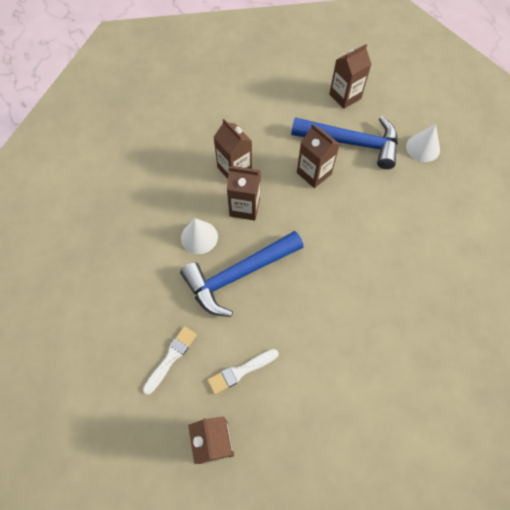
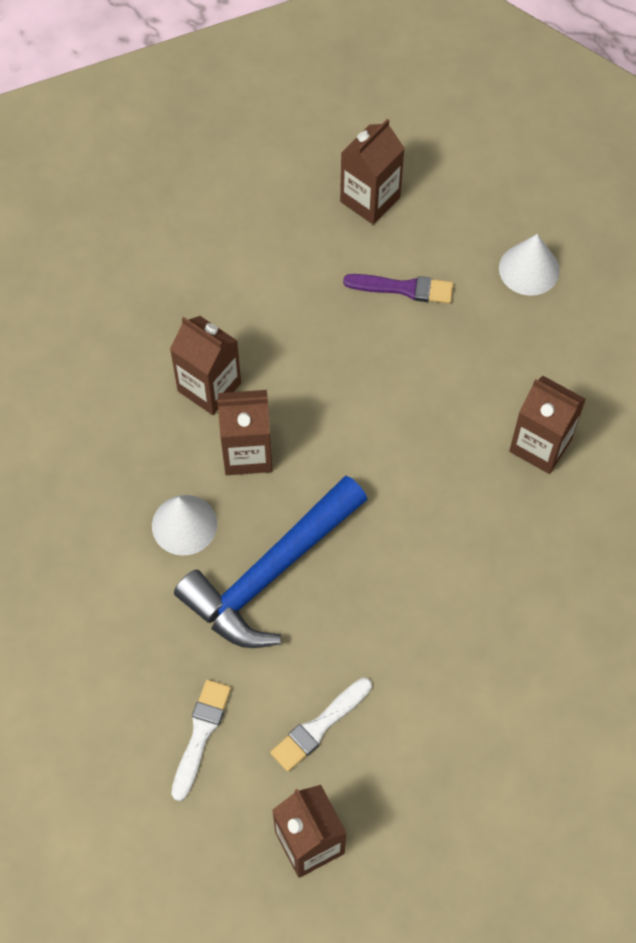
camera: 15 degrees left, 0 degrees up
blue hammer [291,117,398,169] -> purple brush [343,274,454,304]
brown carton [297,124,340,188] -> brown carton moved to [509,376,586,474]

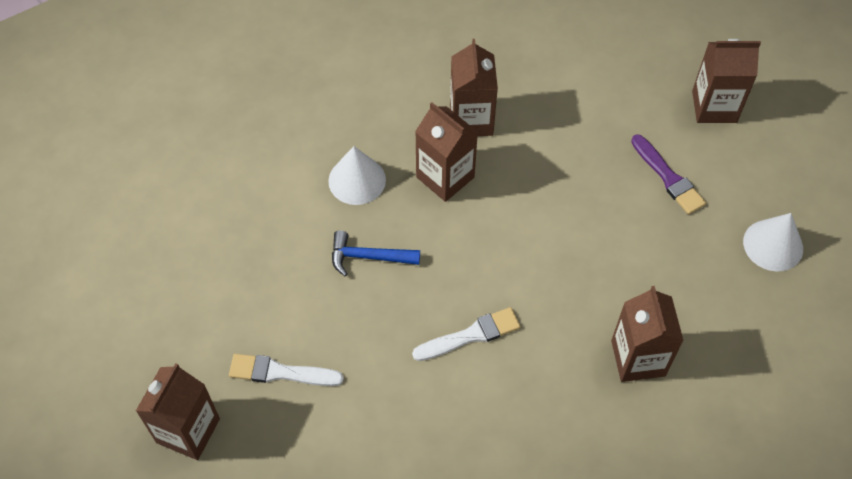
camera: 50 degrees right, 5 degrees down
white brush [171,679,231,801] -> white brush moved to [412,307,521,361]
blue hammer [174,476,368,648] -> blue hammer [332,231,420,276], size x0.47

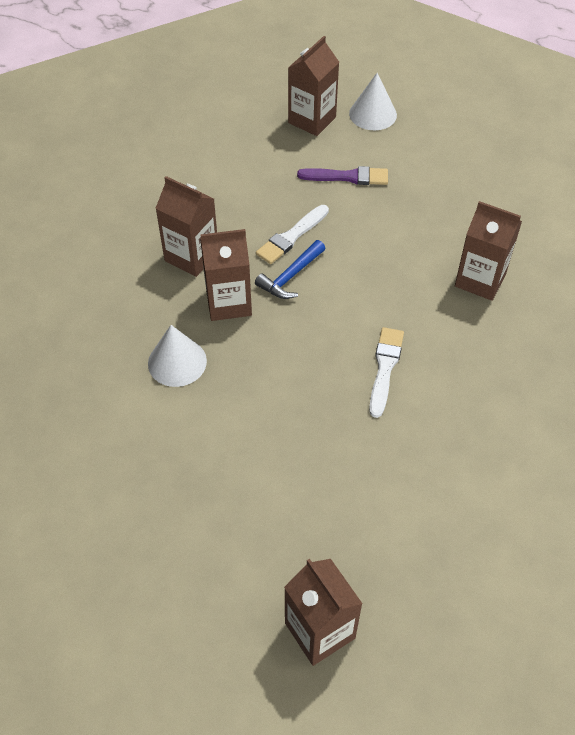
camera: 55 degrees left, 5 degrees down
white brush [229,354,344,386] -> white brush moved to [256,205,329,264]
blue hammer [332,231,420,276] -> blue hammer moved to [255,240,326,299]
white cone [743,213,803,271] -> white cone moved to [349,73,397,130]

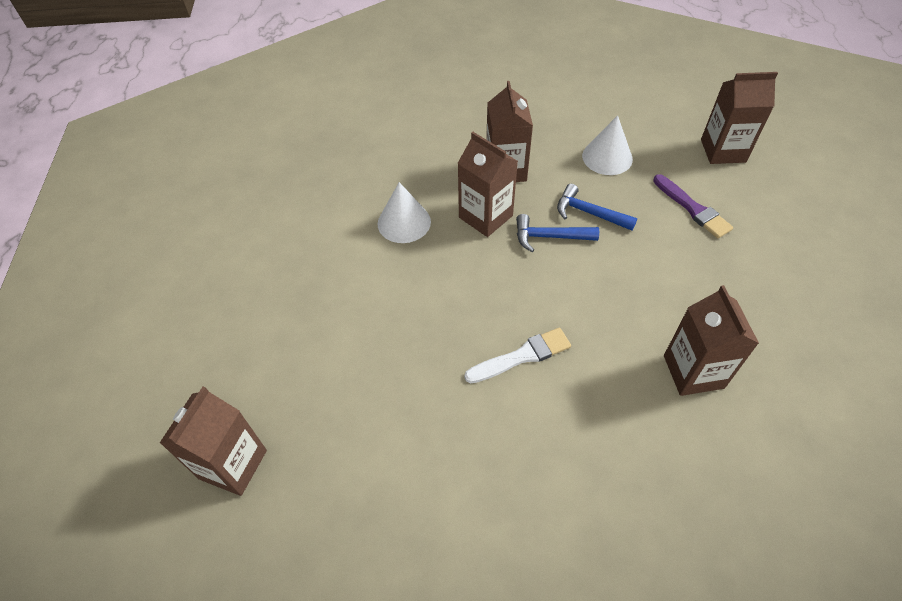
camera: 55 degrees right, 0 degrees up
white brush [256,205,329,264] -> blue hammer [557,184,638,231]
white cone [349,73,397,130] -> white cone moved to [582,115,633,175]

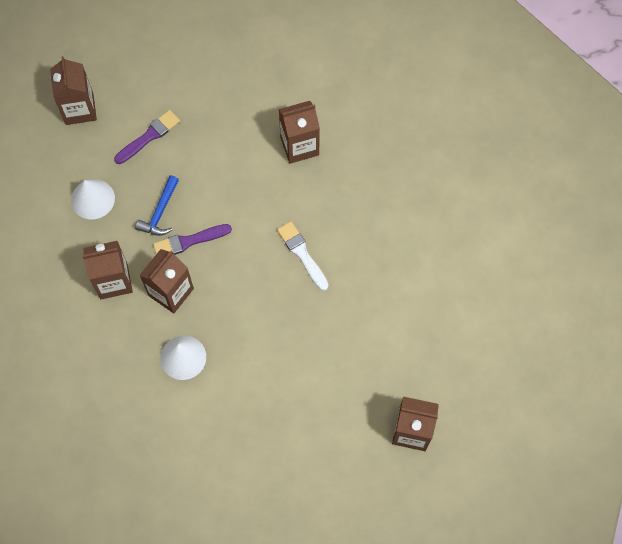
camera: 100 degrees left, 15 degrees up
blue hammer [516,214,599,252] -> purple brush [153,224,232,255]

